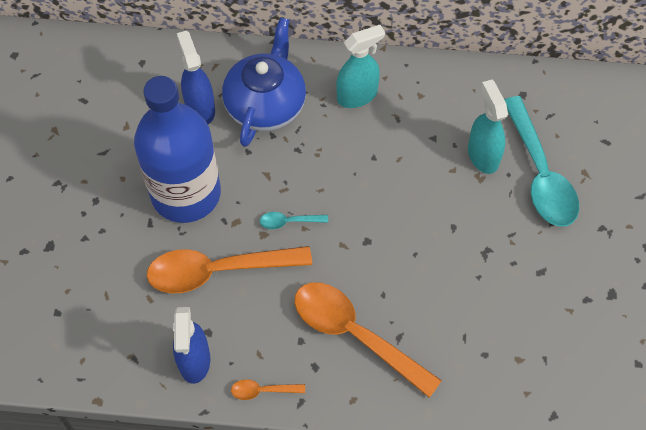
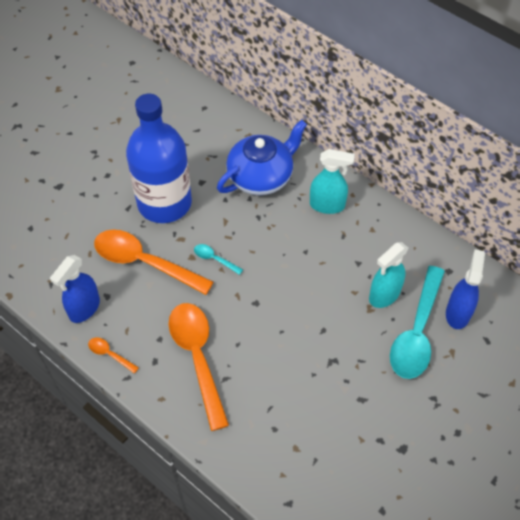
camera: 35 degrees right, 5 degrees down
blue spray bottle [177,31,215,124] -> blue spray bottle moved to [446,249,485,329]
turquoise spray bottle [468,80,508,174] -> turquoise spray bottle turned 150 degrees counterclockwise [369,242,409,308]

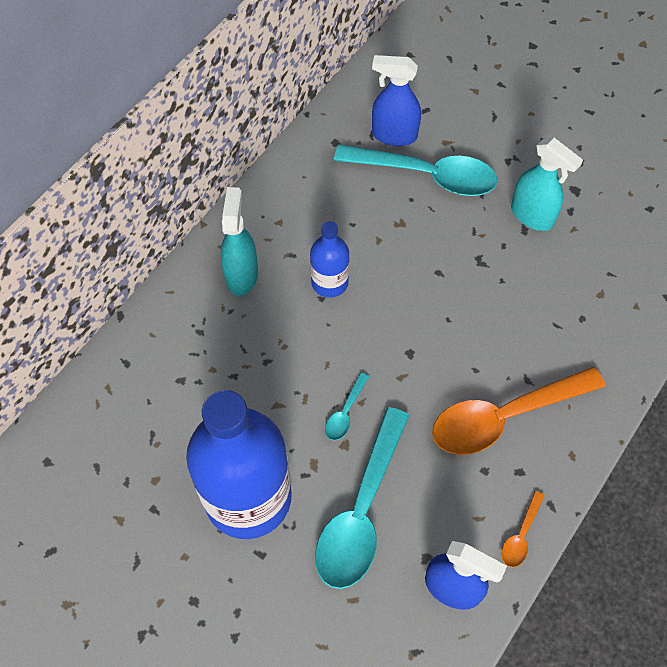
camera: 95 degrees left, 5 degrees up
orange spoon [94,230,213,295] -> turquoise spoon [315,407,410,589]
blue teapot [217,120,307,195] -> none
turquoise spray bottle [369,242,409,308] -> turquoise spray bottle moved to [511,137,583,231]
none -> blue bottle [310,221,349,298]

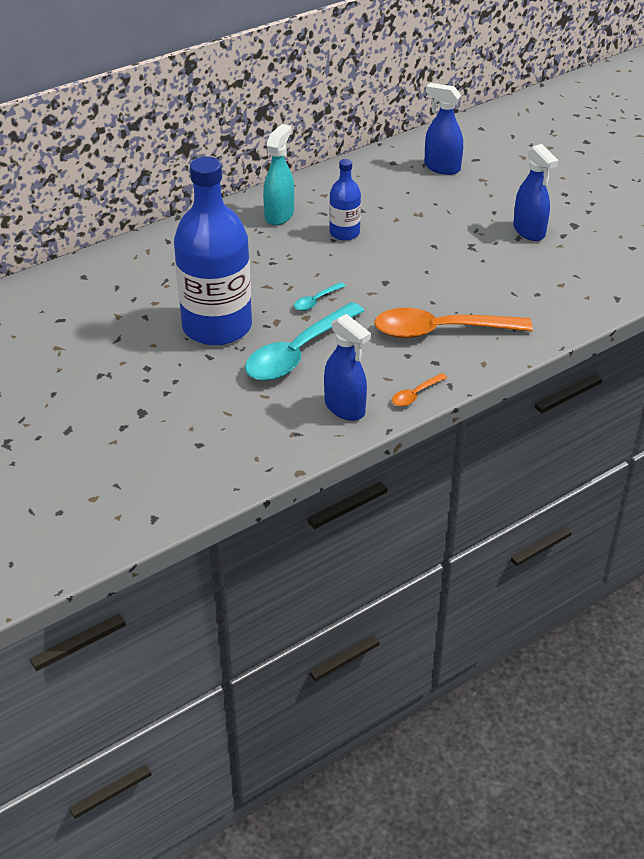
camera: 20 degrees right, 20 degrees down
turquoise spoon [334,144,497,196] -> none
turquoise spray bottle [511,137,583,231] -> blue spray bottle [513,144,559,241]

